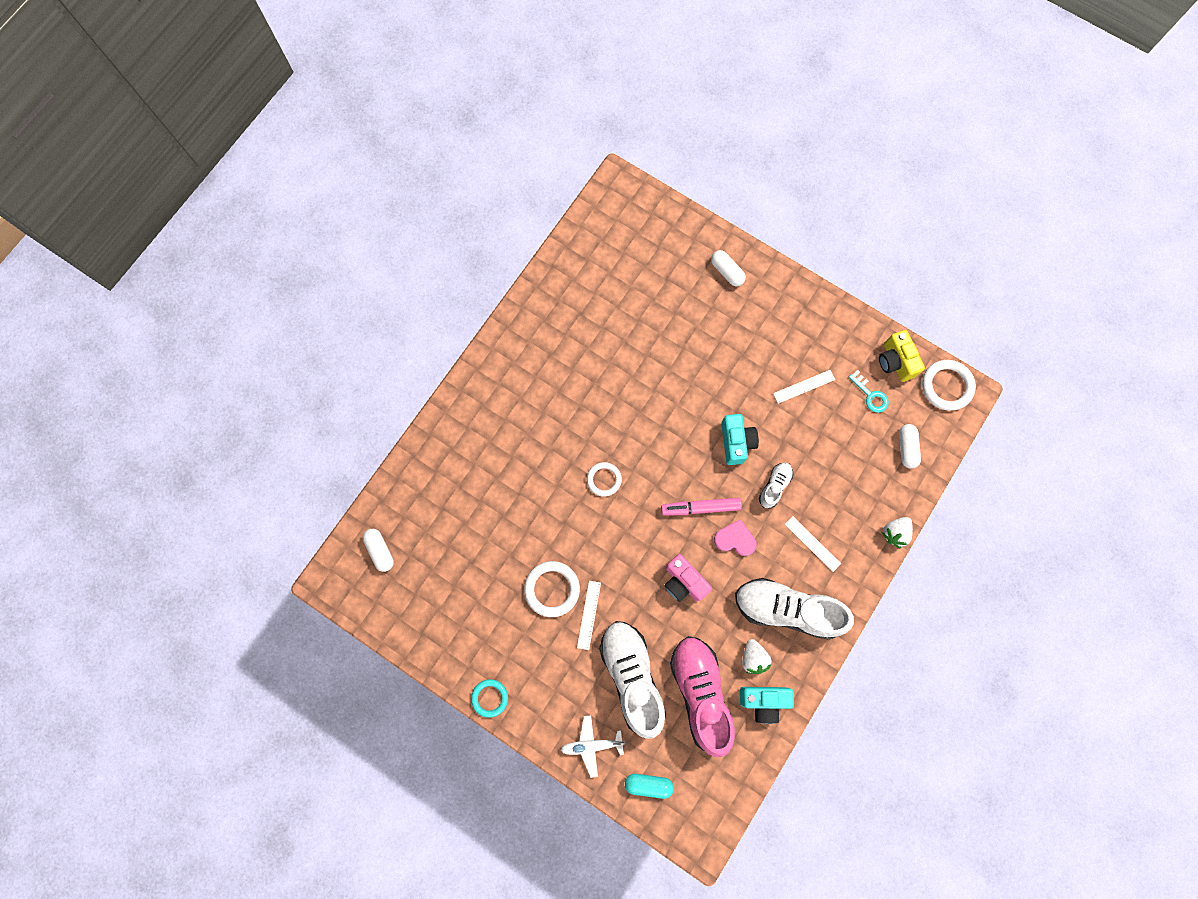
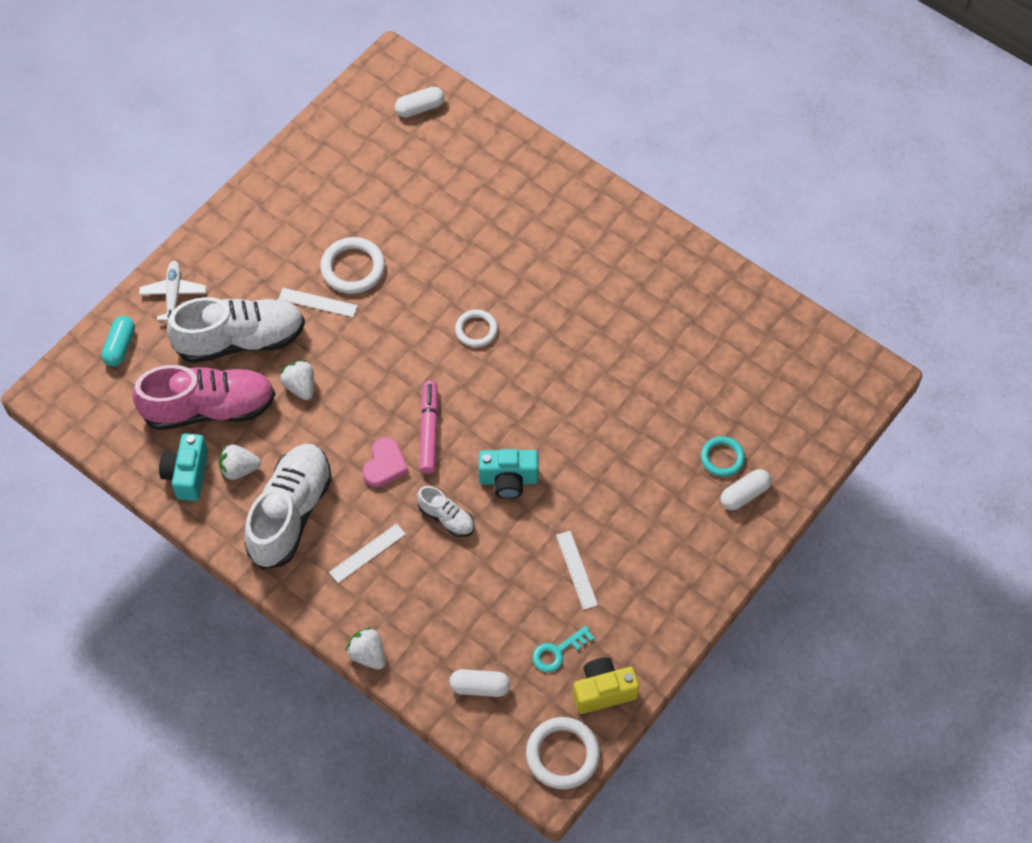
camera: 95 degrees right, 15 degrees down
turquoise ring [471,679,508,718] -> turquoise ring moved to [701,436,745,477]
pink camera [664,554,712,602] -> none
none -> white strawberry [280,360,314,400]

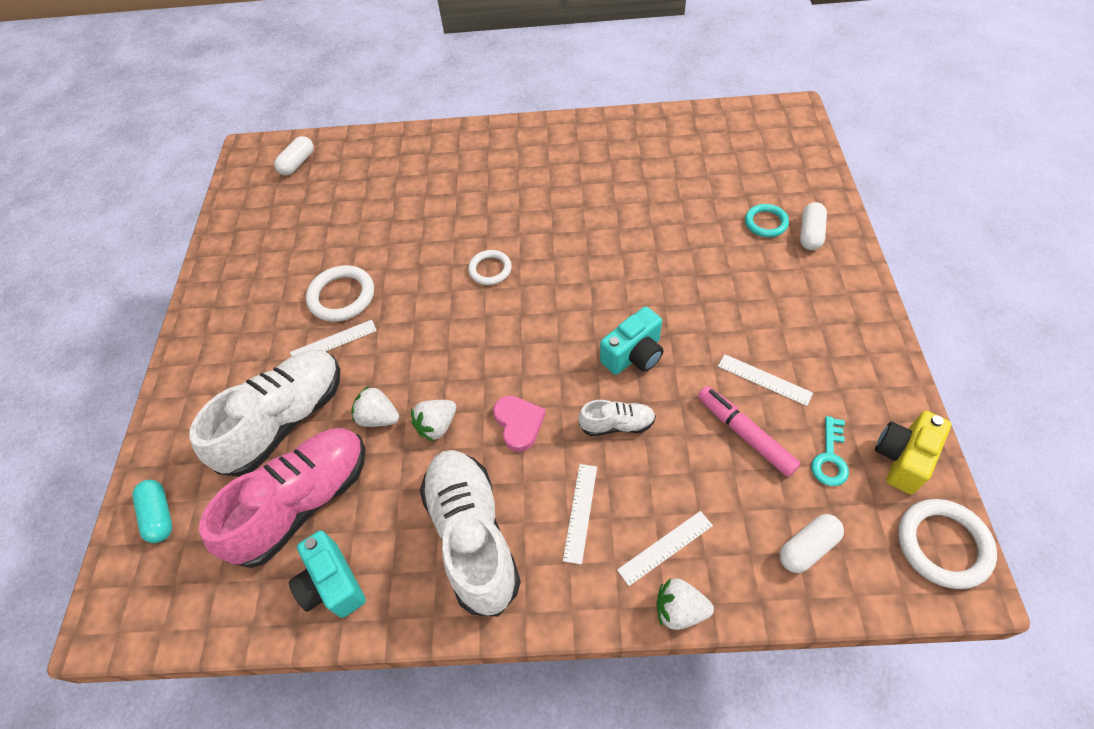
camera: 35 degrees left, 5 degrees down
white plane [139,261,206,321] -> none
white strawberry [219,445,261,480] -> white strawberry moved to [411,400,456,442]
pink marker [419,381,439,474] -> pink marker moved to [698,386,801,477]
none -> white ruler [617,511,713,586]

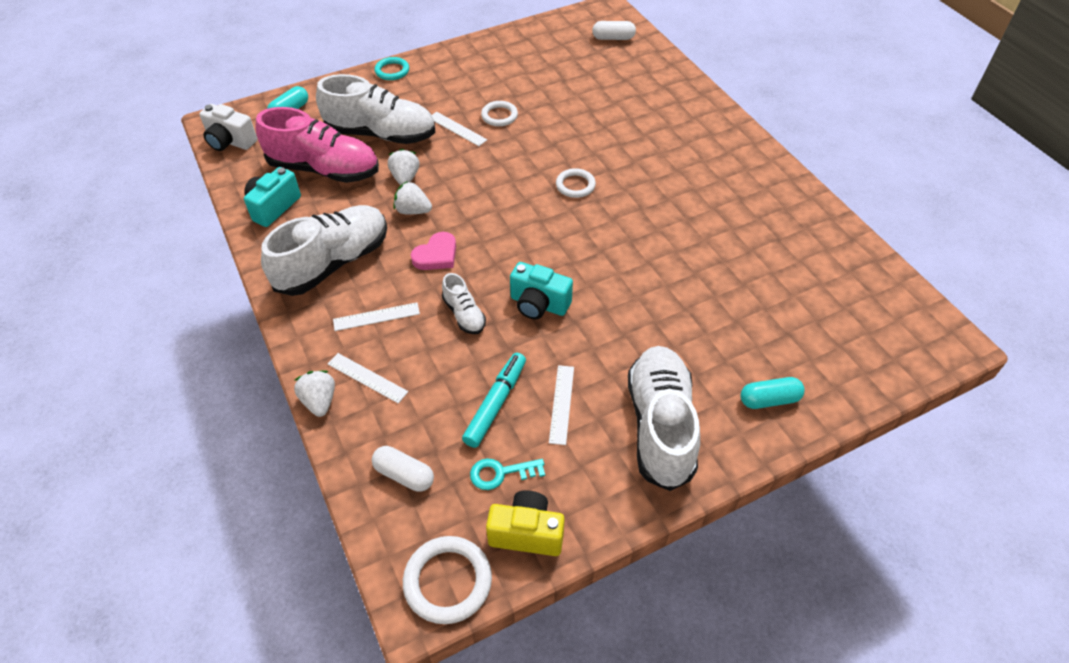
camera: 60 degrees right, 5 degrees down
white ring [306,265,374,322] -> white ring [481,101,518,126], size x0.65
pink marker [698,386,801,477] -> turquoise marker [462,353,526,448]
turquoise ring [745,204,789,237] -> turquoise ring moved to [374,57,409,80]
white capsule [800,202,827,250] -> turquoise capsule [740,377,805,409]
none -> white camera [199,104,257,151]
none -> white shoe [628,346,700,491]

